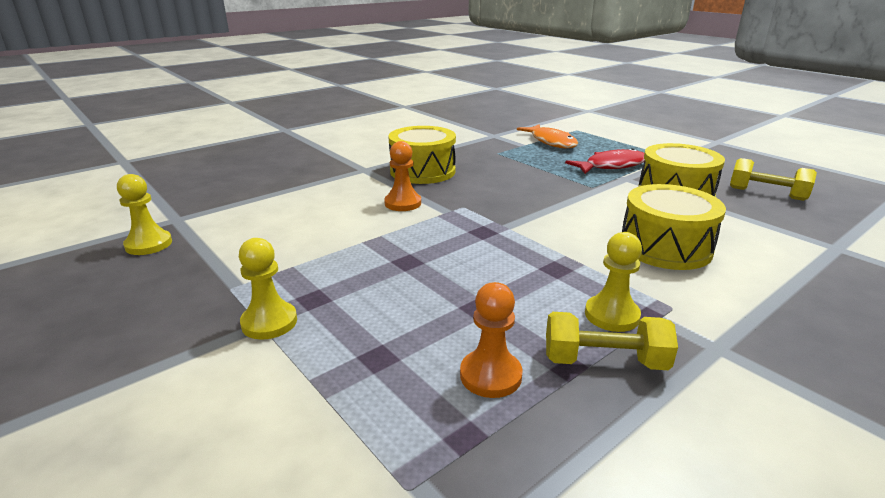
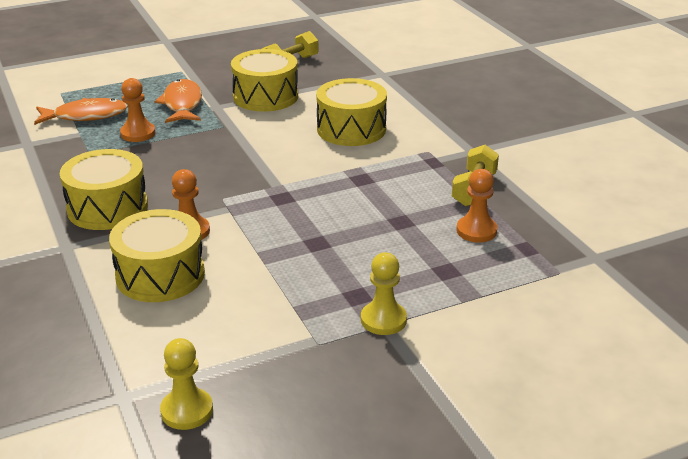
camera: 75 degrees left, 5 degrees up
red fish [565,148,645,174] -> orange fish [155,79,202,123]
yellow pawn [585,232,642,332] -> none
none -> yellow drum [109,209,205,302]
none -> orange pawn [120,78,155,142]

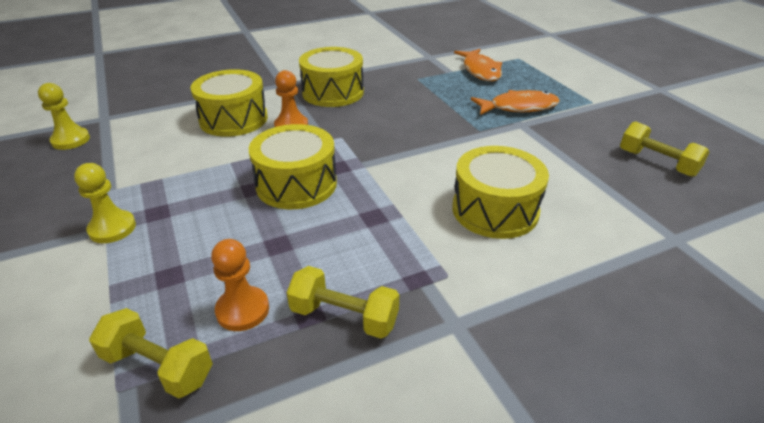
camera: 90 degrees right, 5 degrees up
orange pawn [120,78,155,142] -> none
yellow drum [231,49,298,112] -> yellow drum moved to [249,124,337,209]
none -> yellow dumbbell [89,308,213,398]

